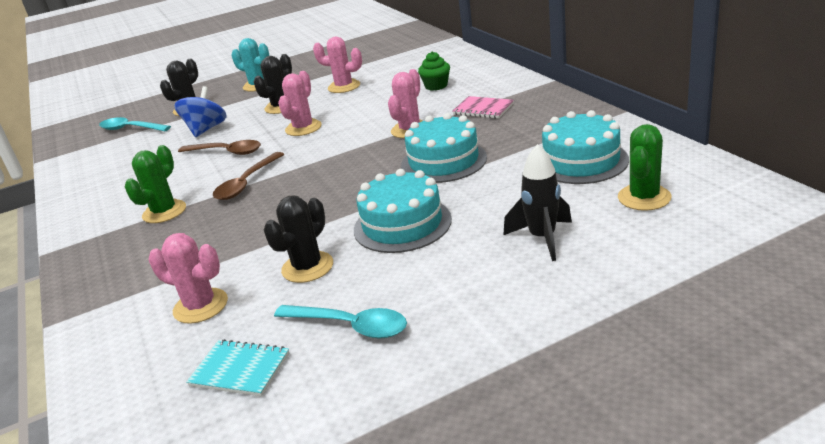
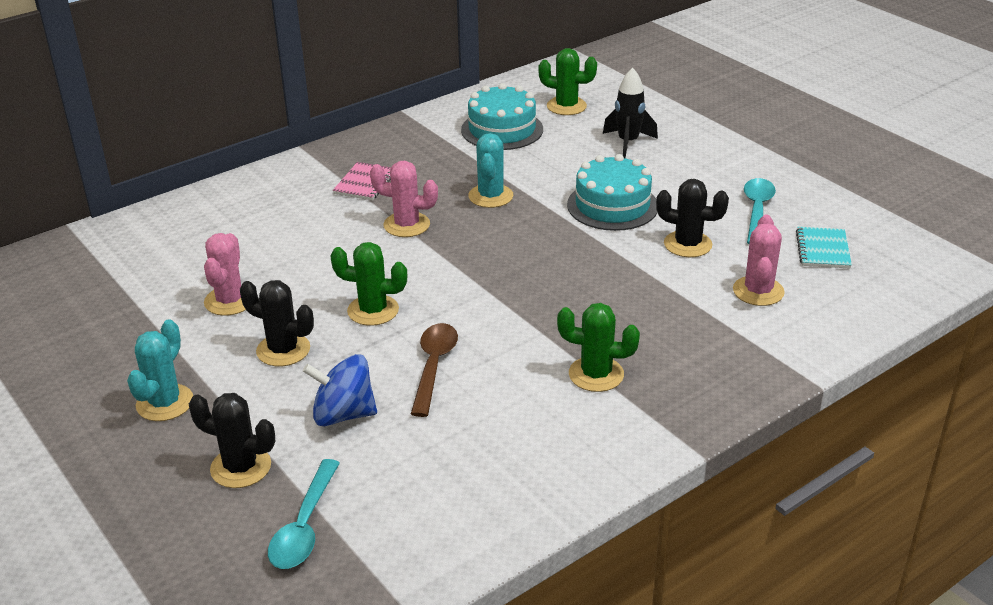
camera: 105 degrees left, 5 degrees up
brown spoon [213,152,284,200] -> none
pink cactus [278,71,322,136] -> green cactus [330,242,407,326]
turquoise cake [401,113,487,183] -> turquoise cactus [468,133,513,208]
green cupcake [418,51,450,91] -> none

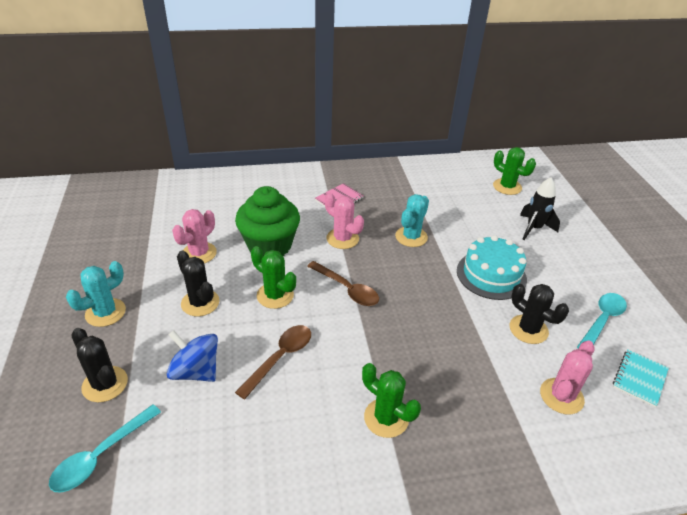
camera: 25 degrees right, 5 degrees up
turquoise cake [461,83,543,150] -> none
none -> green cupcake [235,186,300,256]
none -> brown spoon [307,261,379,306]

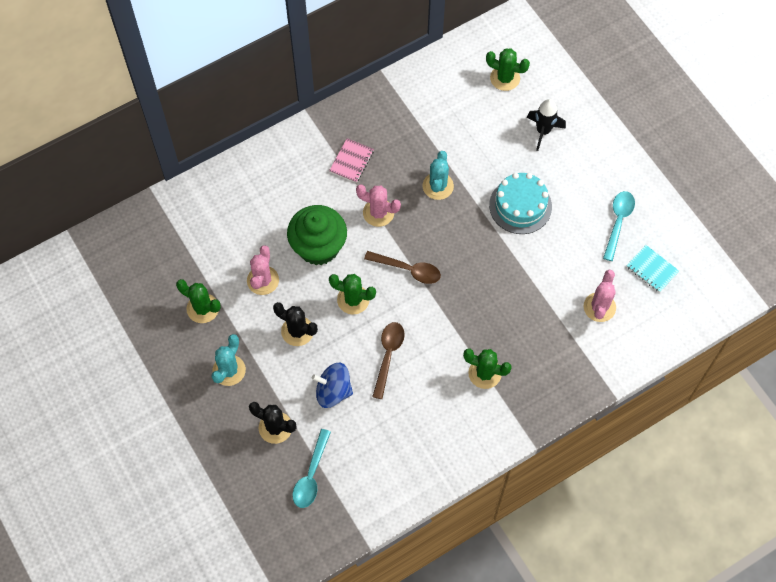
camera: 20 degrees left, 25 degrees up
black cactus [510,284,569,344] -> none
turquoise notebook [613,349,669,407] -> turquoise notebook turned 60 degrees counterclockwise [626,245,679,293]
none -> green cactus [176,279,221,323]

